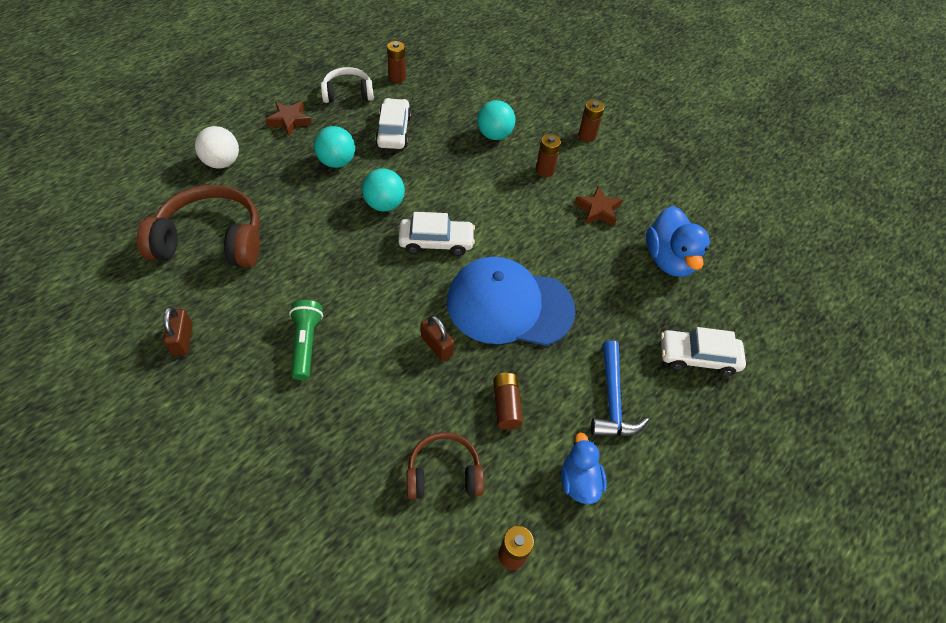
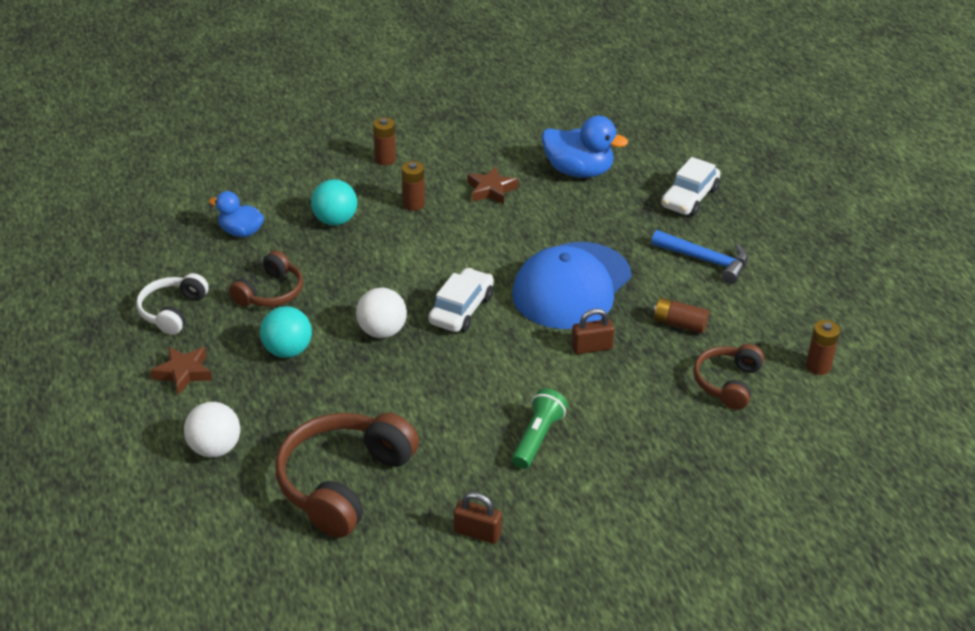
camera: 60 degrees left, 15 degrees down
green flashlight [289,300,323,380] -> green flashlight turned 90 degrees clockwise [512,388,568,469]
turquoise ball [362,168,405,211] -> white ball [356,287,407,338]
white car [375,98,412,149] -> brown headphones [229,250,303,307]
brown battery [387,41,406,83] -> none
blue duck [561,432,607,504] -> blue duck moved to [209,191,264,237]

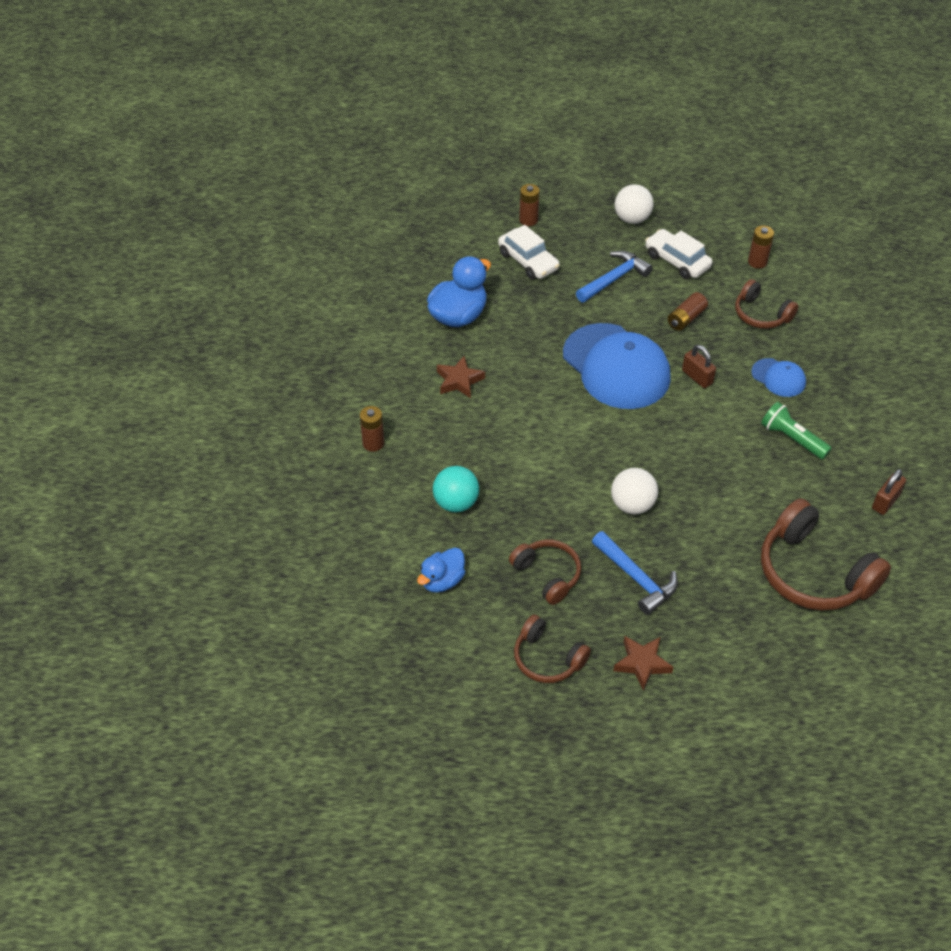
camera: 70 degrees left, 10 degrees up
white headphones [136,273,209,335] -> brown headphones [514,615,591,683]
white ball [184,402,240,457] -> white ball moved to [615,184,654,224]
turquoise ball [260,306,312,358] -> blue hammer [592,531,678,615]
brown battery [402,161,425,211] -> brown battery moved to [519,184,540,226]
white car [428,268,494,332] -> white car moved to [645,229,712,279]
brown padlock [571,308,614,354] -> brown padlock turned 45 degrees counterclockwise [682,345,716,388]
none -> blue cap [751,358,806,397]

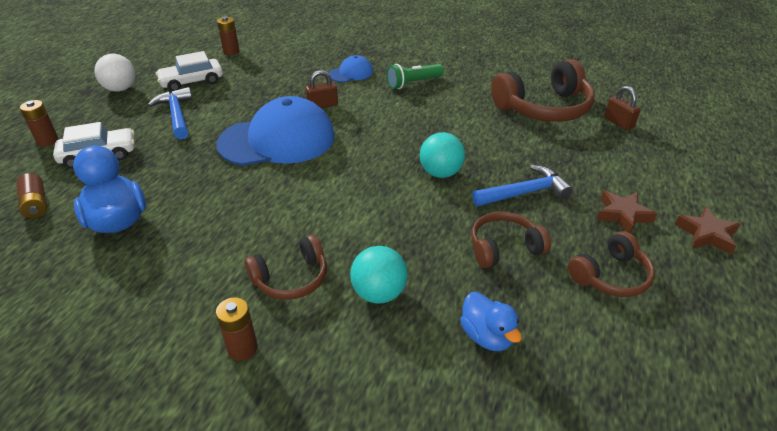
camera: 70 degrees left, 10 degrees down
brown star [437,356,485,398] -> brown star moved to [675,207,740,255]
white ball [611,468,658,515] -> turquoise ball [420,132,465,178]
brown battery [668,292,708,331] -> brown battery moved to [16,173,47,219]
brown headphones [735,279,799,329] -> brown headphones moved to [245,234,327,300]
brown padlock [872,469,906,515] -> brown padlock moved to [604,86,641,130]

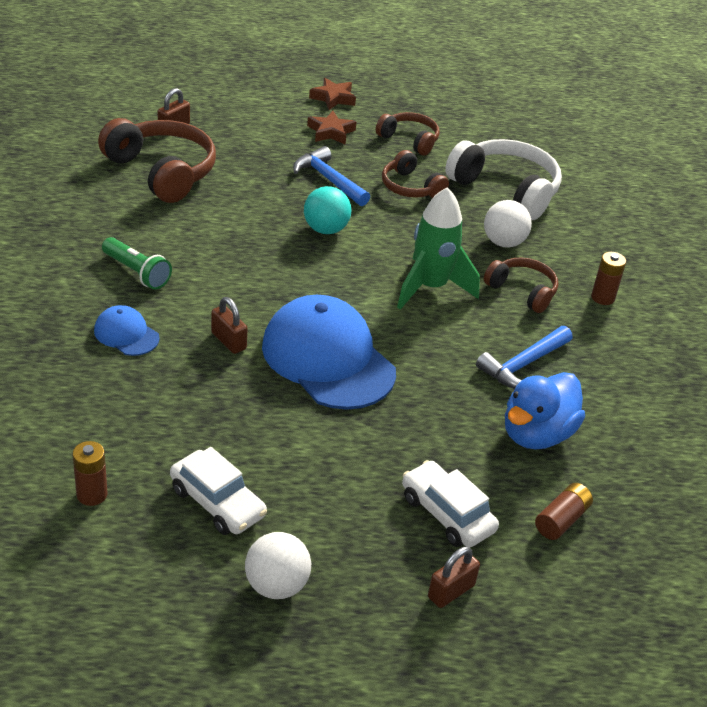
camera: 115 degrees left, 0 degrees up
brown battery [20,100,59,147] -> brown padlock [428,547,480,608]
blue hammer [148,87,192,139] -> blue hammer moved to [476,326,572,389]
turquoise ball [350,246,408,304] -> white ball [484,200,532,248]
blue duck [460,292,522,351] -> white headphones [445,139,562,220]
none -> green rocket [397,187,480,310]

